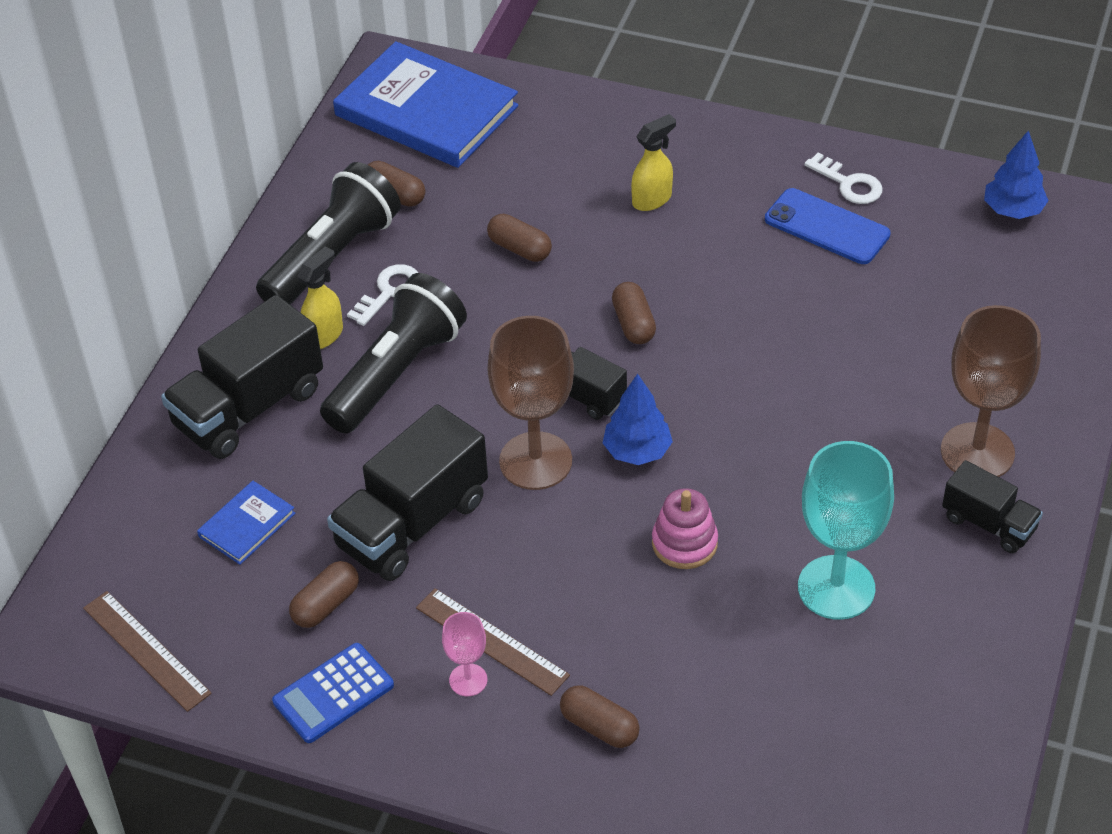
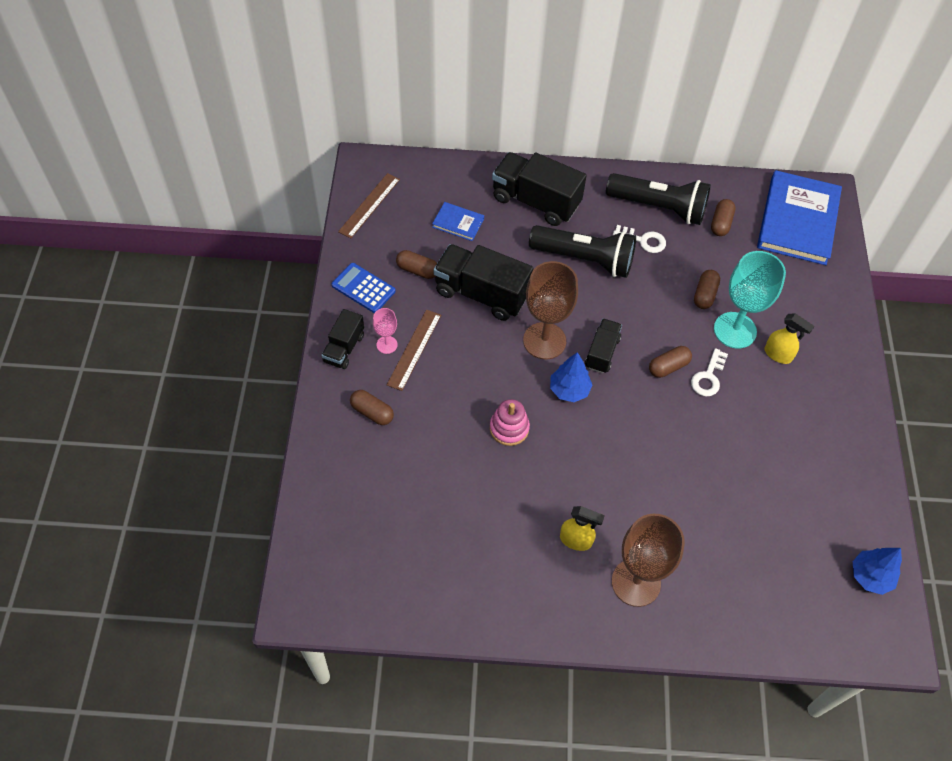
camera: 70 degrees right, 10 degrees up
yellow spray bottle [297,246,343,349] -> yellow spray bottle moved to [560,506,605,551]
brown capsule [560,686,640,748] -> brown capsule turned 75 degrees counterclockwise [350,390,394,425]
blue phone [765,188,891,264] -> none
turquoise goblet [798,441,894,620] -> turquoise goblet moved to [714,251,786,348]
white key [804,153,883,204] -> white key moved to [691,348,728,396]
black truck [942,460,1043,553] -> black truck moved to [322,309,364,369]

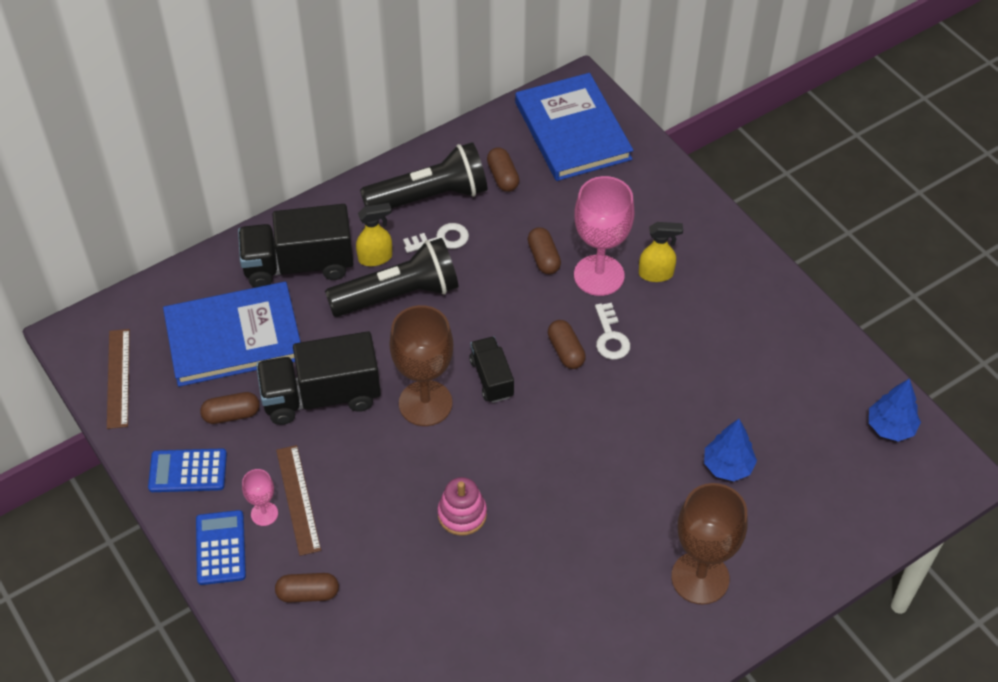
camera: 35 degrees left, 5 degrees down
black truck [322,309,364,369] -> blue calculator [196,510,246,585]
blue book [432,202,484,241] -> blue book [163,282,301,387], size x2.22
blue tree [550,352,592,402] -> blue tree moved to [704,419,757,481]
yellow spray bottle [560,506,605,551] -> yellow spray bottle moved to [356,203,392,266]
brown capsule [649,346,692,378] -> brown capsule turned 45 degrees counterclockwise [548,320,586,369]
turquoise goblet [714,251,786,348] -> pink goblet [574,176,635,296]

